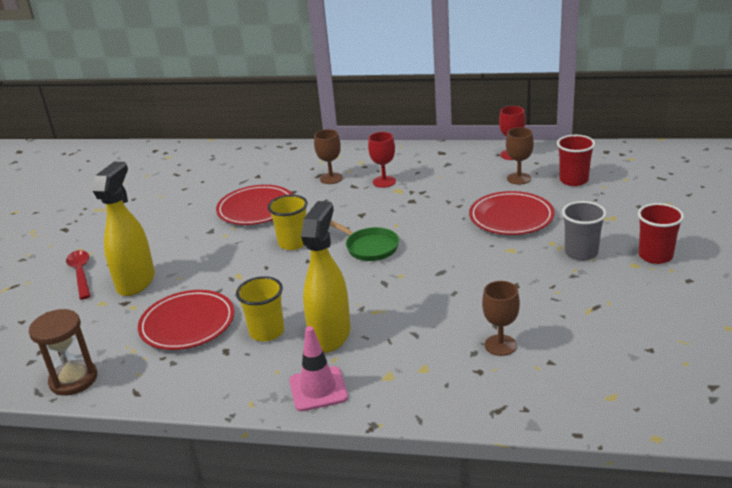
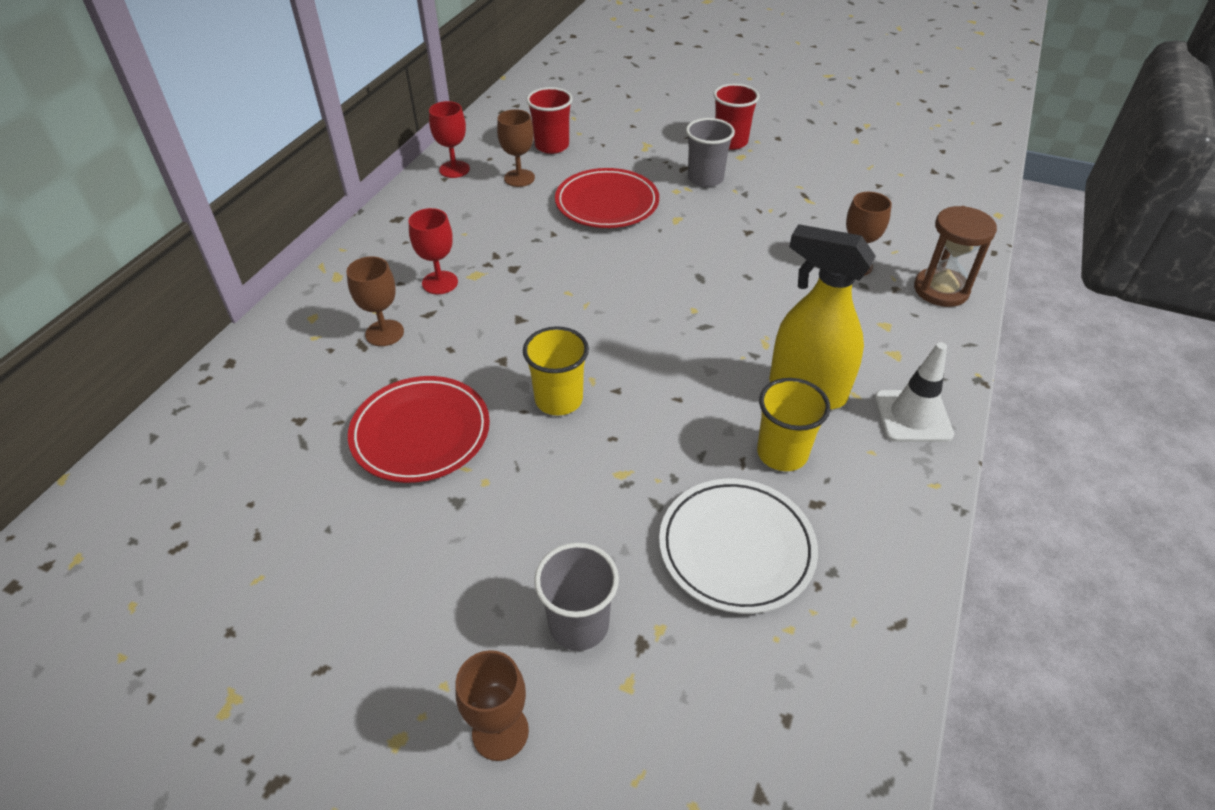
camera: 80 degrees left, 15 degrees up
brown hourglass [29,309,97,396] -> brown hourglass moved to [914,206,997,307]
red spoon [66,250,91,300] -> brown goblet [455,650,529,761]
yellow spray bottle [93,162,155,296] -> grey cup [534,543,619,651]
red plate [138,290,234,350] -> white plate [659,479,818,614]
pink traffic cone [289,326,348,411] -> white traffic cone [874,342,954,442]
green pan [330,220,399,261] -> none

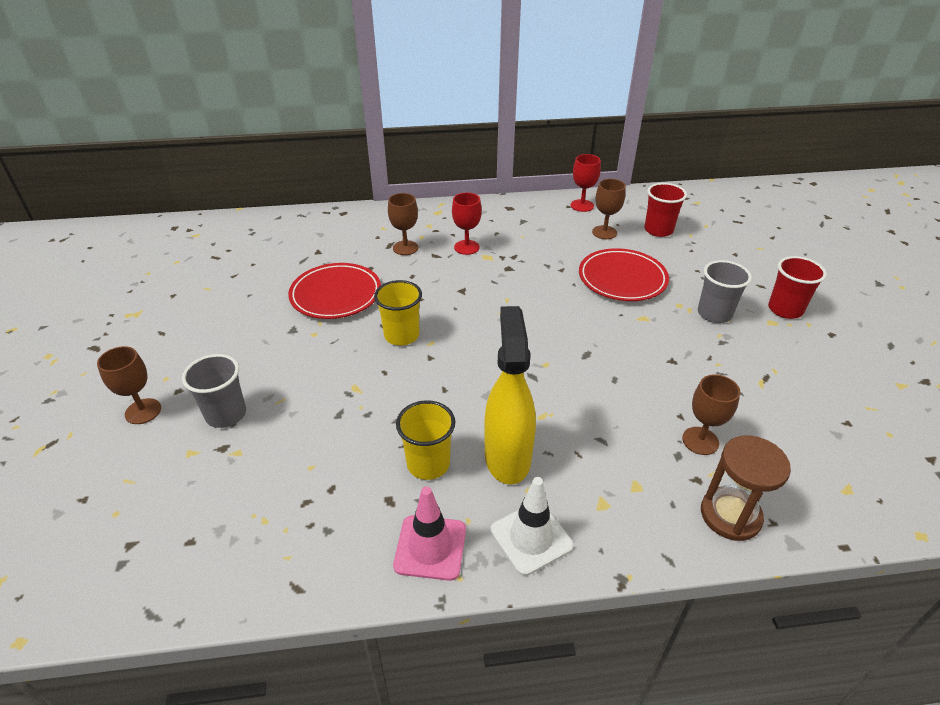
camera: 60 degrees right, 5 degrees down
white plate [659,479,818,614] -> none
none -> pink traffic cone [393,487,466,581]

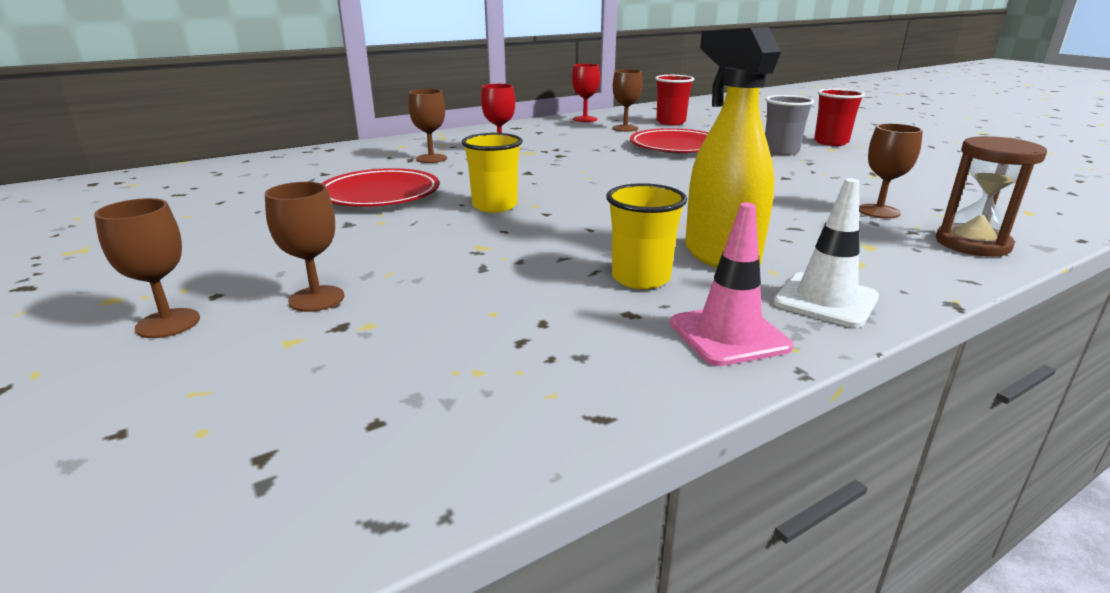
camera: 25 degrees left, 15 degrees down
grey cup [182,354,246,428] -> brown goblet [265,182,345,312]

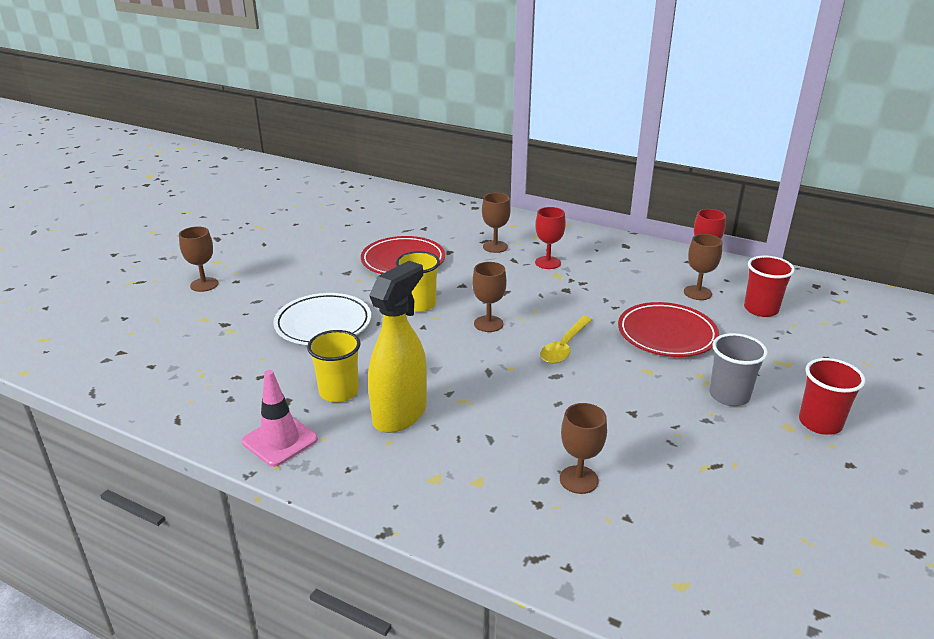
camera: 60 degrees right, 5 degrees up
brown goblet [265,182,345,312] -> brown goblet moved to [472,262,507,332]
white traffic cone [773,178,879,328] -> none
brown hourglass [936,136,1047,257] -> none
none -> white plate [273,293,371,345]
none -> yellow spoon [540,316,592,364]

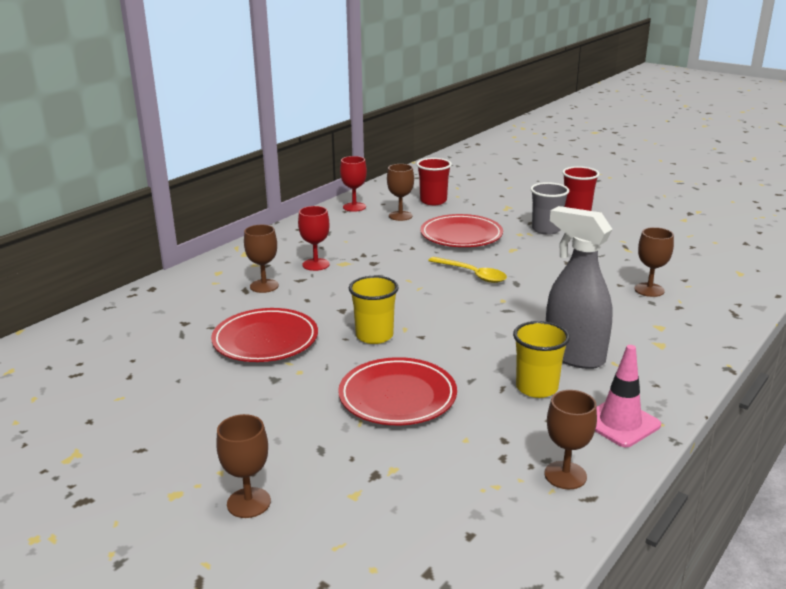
camera: 80 degrees left, 5 degrees down
white plate [273,293,371,345] -> red plate [338,357,457,425]
yellow spray bottle [368,261,427,433] -> grey spray bottle [546,206,613,369]
brown goblet [472,262,507,332] -> brown goblet moved to [545,390,597,489]

